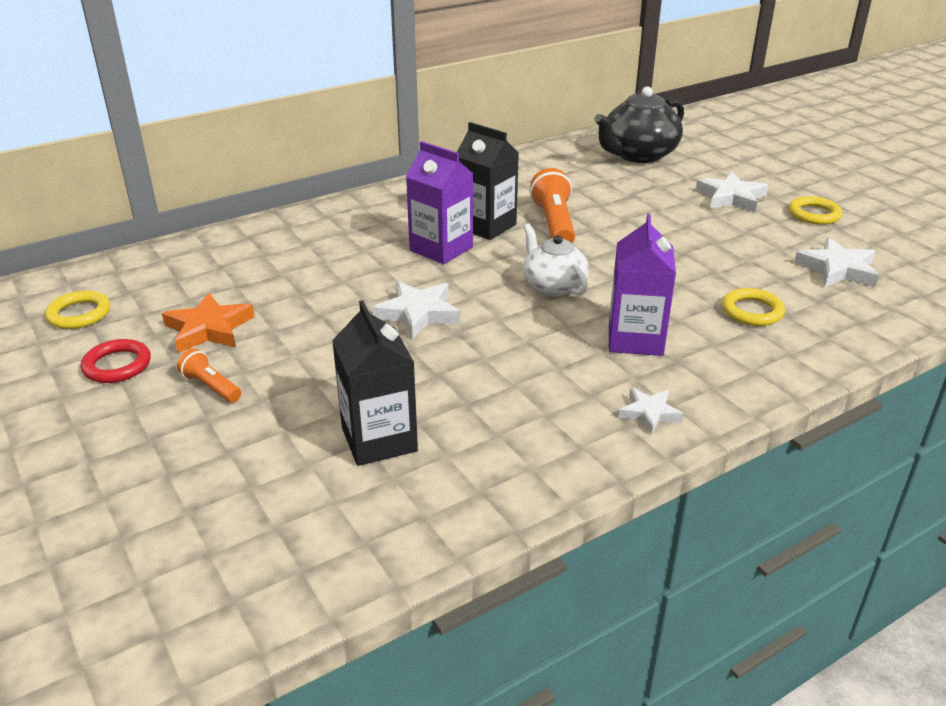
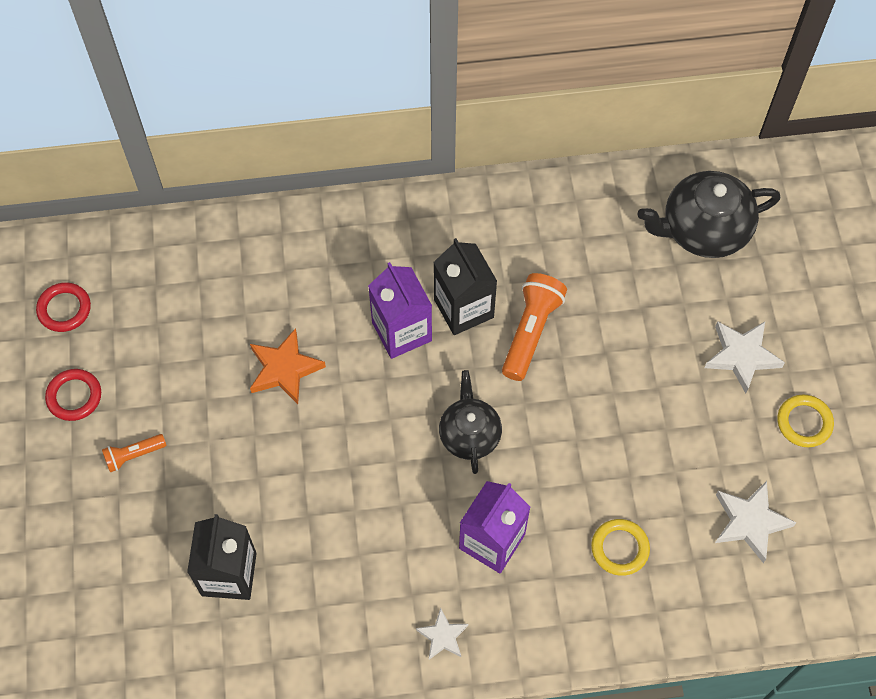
camera: 25 degrees right, 30 degrees up
yellow ring [45,291,110,329] -> red ring [36,282,91,332]
orange star [162,293,254,353] -> orange star moved to [250,328,326,404]
orange flashlight [177,349,241,403] -> orange flashlight turned 90 degrees counterclockwise [102,434,166,472]
white star [372,281,460,339] -> none
white teapot [524,223,589,296] -> black teapot [439,370,502,474]

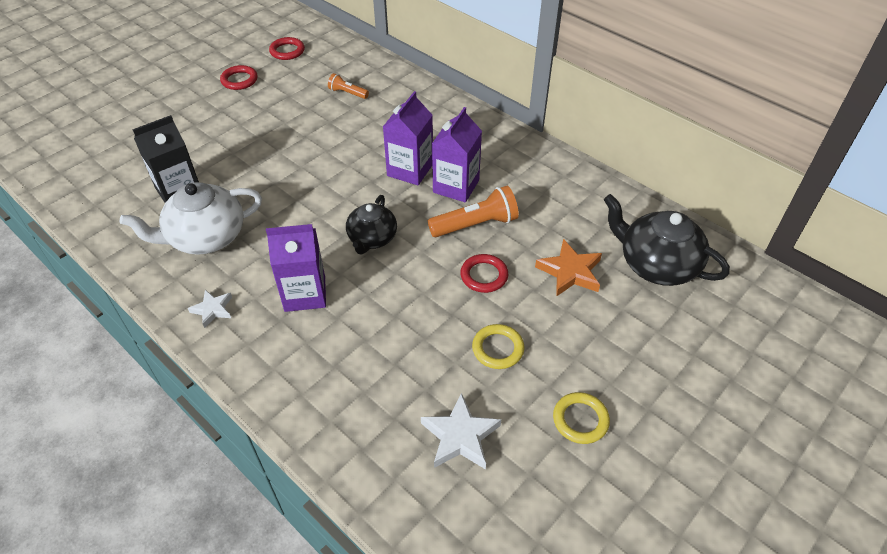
camera: 50 degrees right, 15 degrees down
orange flashlight [102,434,166,472] -> orange flashlight moved to [328,73,369,99]
orange star [250,328,326,404] -> orange star moved to [535,239,602,296]
black carton [434,238,497,335] -> purple carton [432,107,482,203]
black teapot [439,370,502,474] -> black teapot turned 150 degrees clockwise [346,195,397,255]
yellow ring [591,519,650,576] -> yellow ring moved to [472,324,524,369]
white star [704,321,785,393] -> none
none -> white teapot [120,182,262,255]
none -> red ring [460,254,508,293]

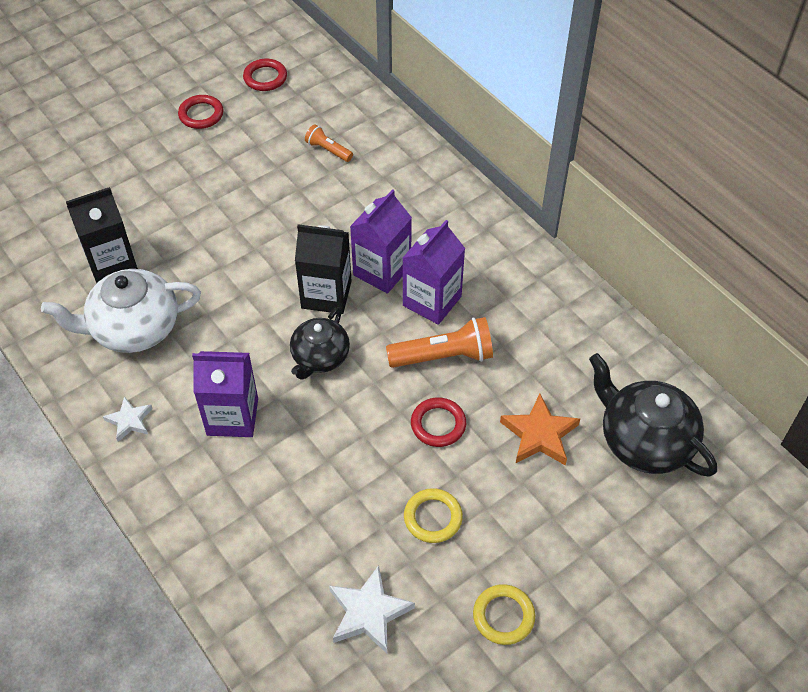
camera: 10 degrees right, 5 degrees up
none -> black carton [295,224,352,314]

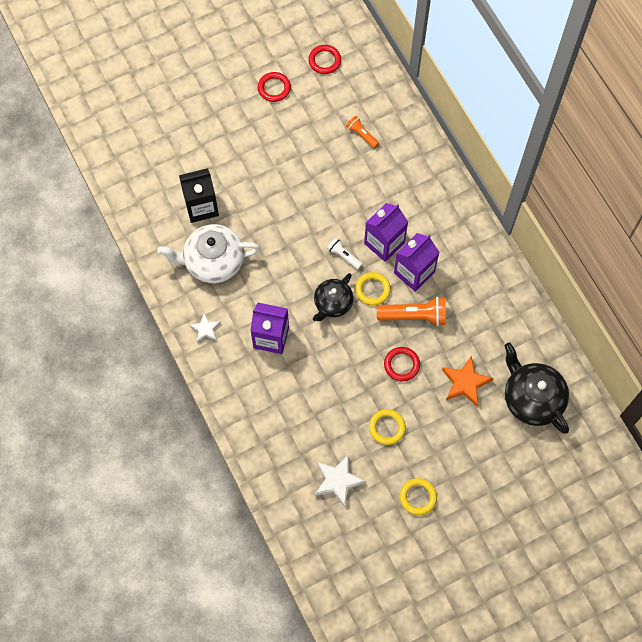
camera: 10 degrees right, 15 degrees up
black carton [295,224,352,314] -> white flashlight [327,238,362,270]
none -> yellow ring [355,272,391,305]

